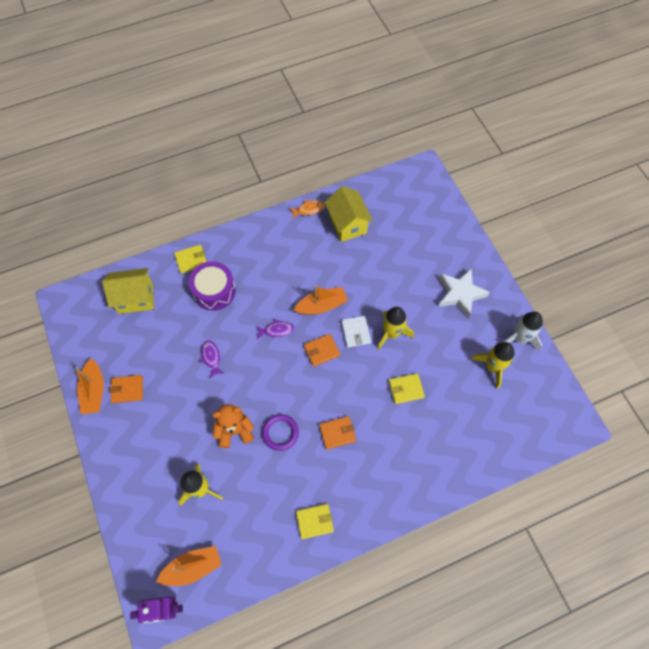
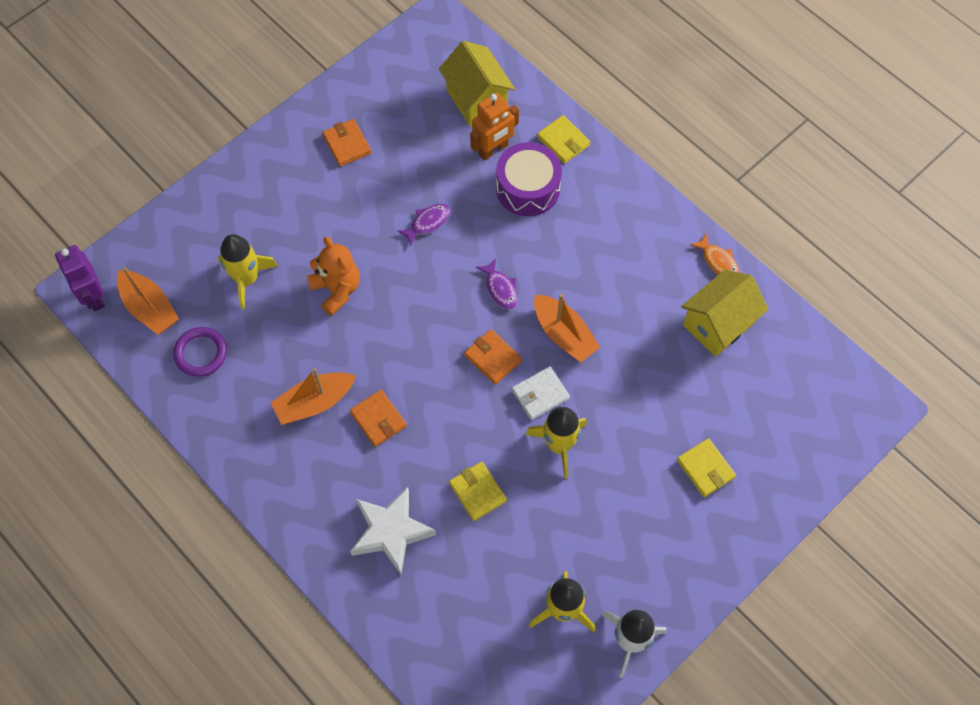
camera: 70 degrees right, 0 degrees up
orange boat [75,358,104,414] -> orange boat moved to [271,368,356,425]
purple ring [262,414,299,451] -> purple ring moved to [173,327,227,377]
yellow wallet [296,504,334,539] -> yellow wallet moved to [677,438,736,497]
white star [438,268,490,318] -> white star moved to [350,487,436,575]
none -> orange robot [470,93,519,161]

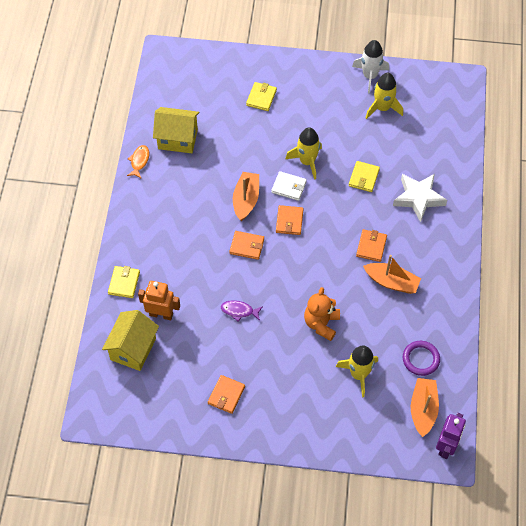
camera: 130 degrees left, 5 degrees down
purple fish [476,258,518,310] -> orange wallet [229,231,264,260]
purple drum [496,142,562,216] -> none

